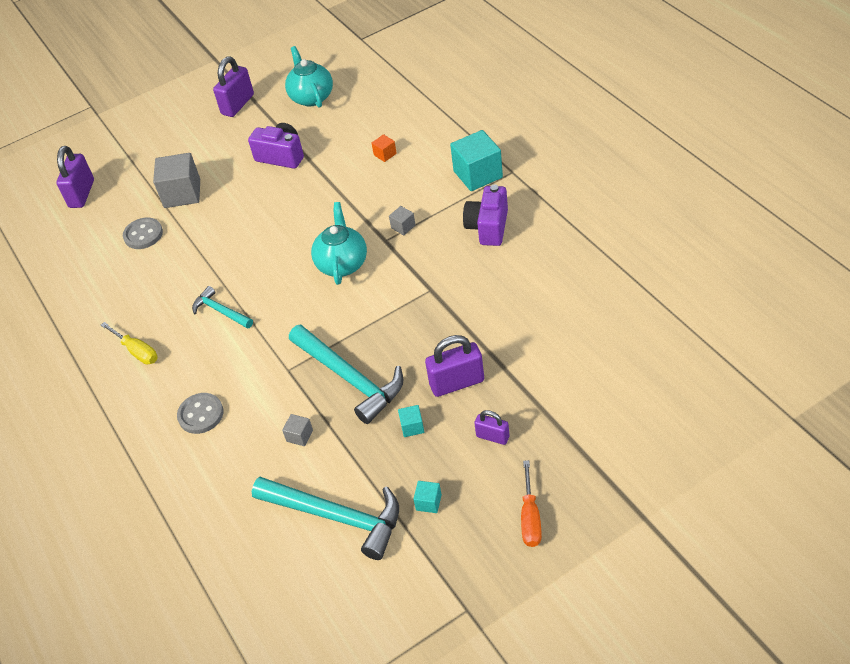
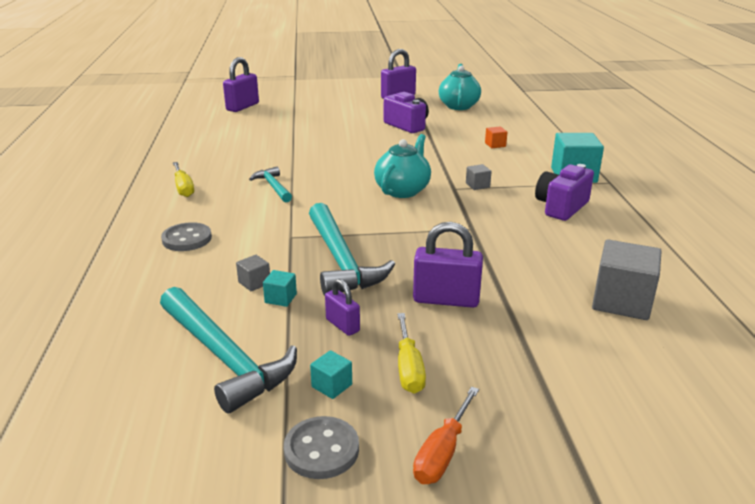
camera: 20 degrees right, 20 degrees down
grey button [123,218,163,249] -> grey button moved to [284,416,359,479]
grey cube [153,153,200,208] -> grey cube moved to [592,239,661,320]
turquoise cube [398,405,424,437] -> turquoise cube moved to [263,270,297,307]
purple padlock [474,410,510,445] -> purple padlock moved to [325,279,360,336]
none -> yellow screwdriver [397,313,426,394]

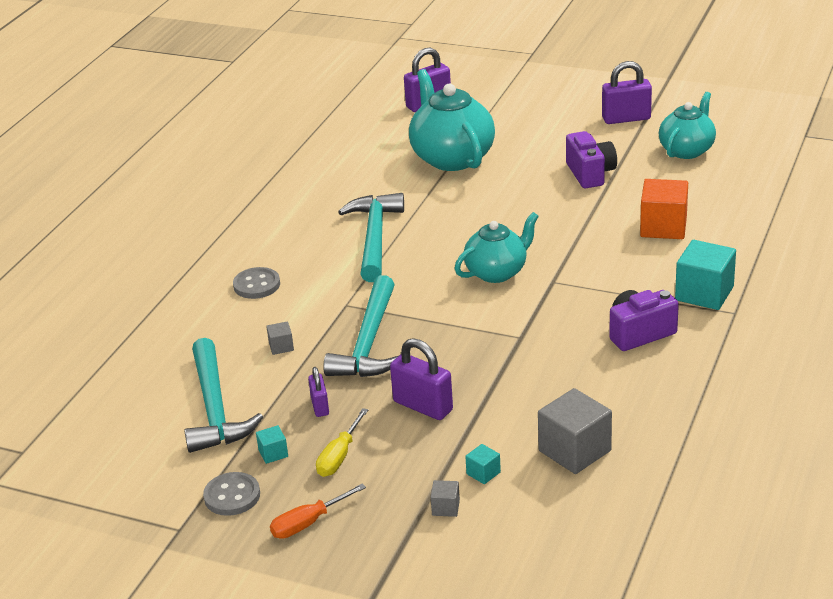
camera: 30 degrees right, 5 degrees up
yellow screwdriver [173,162,194,197] -> none
turquoise hammer [249,167,292,202] -> turquoise hammer [338,193,404,282], size x1.85
turquoise cube [263,270,297,307] -> turquoise cube moved to [465,444,501,484]
grey cube [466,164,492,190] -> grey cube moved to [431,480,460,517]
orange cube [485,126,507,148] -> orange cube [640,179,688,239], size x2.14
none -> turquoise teapot [409,69,495,171]

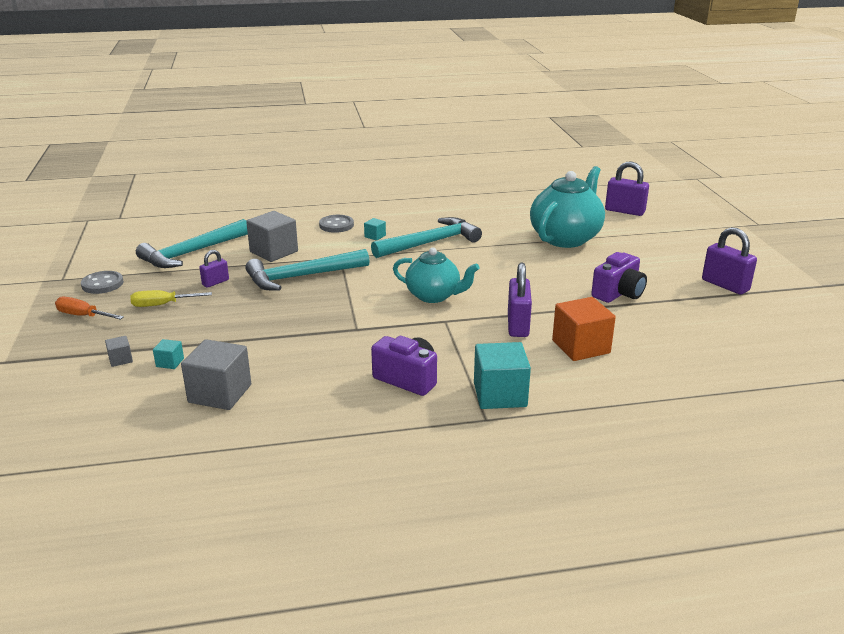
camera: 55 degrees right, 5 degrees down
turquoise cube [256,425,288,464] -> turquoise cube moved to [364,218,386,241]
grey cube [266,322,294,355] -> grey cube [246,211,298,262], size x2.14
purple padlock [390,338,453,420] -> purple padlock moved to [508,263,532,337]
turquoise teapot [659,92,716,159] -> none

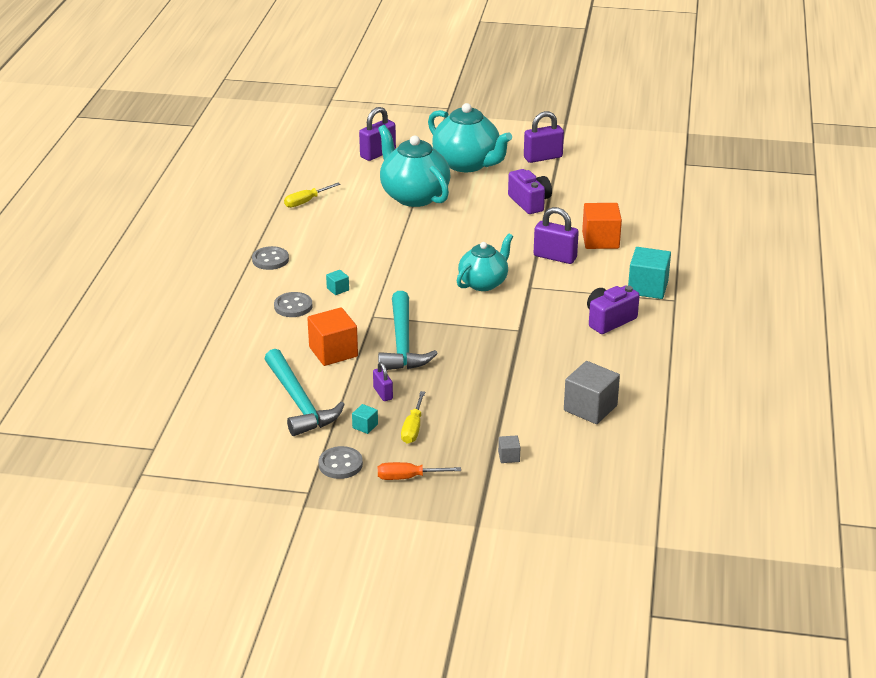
camera: 70 degrees left, 5 degrees up
orange screwdriver [55,297,124,320] -> orange screwdriver turned 45 degrees clockwise [378,462,461,480]
turquoise cube [153,339,184,369] -> turquoise cube moved to [352,404,378,434]
grey cube [246,211,298,262] -> orange cube [307,307,358,366]
turquoise hammer [371,217,482,258] -> none
none -> grey button [252,246,289,270]
none -> yellow screwdriver [284,183,341,208]
none -> turquoise teapot [428,103,512,172]

